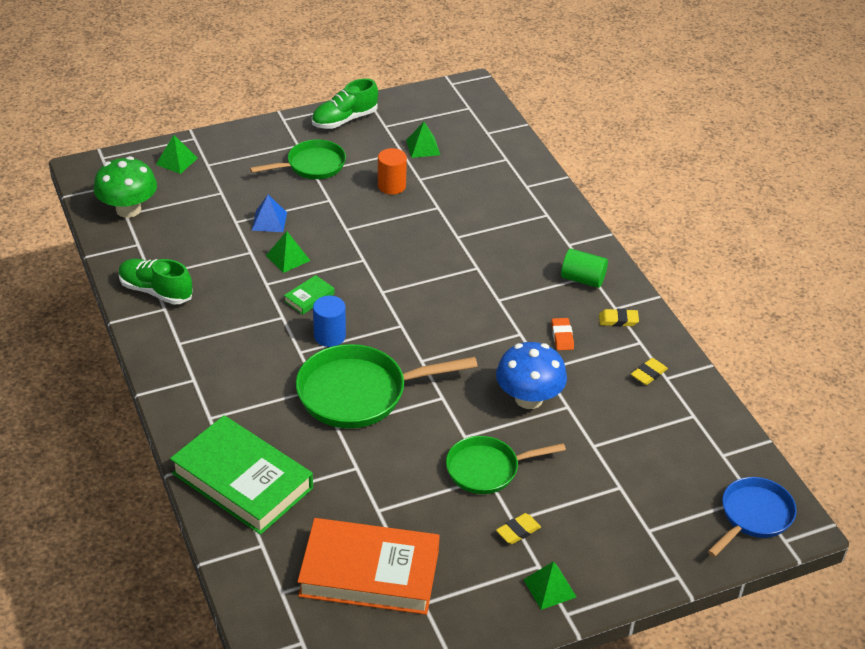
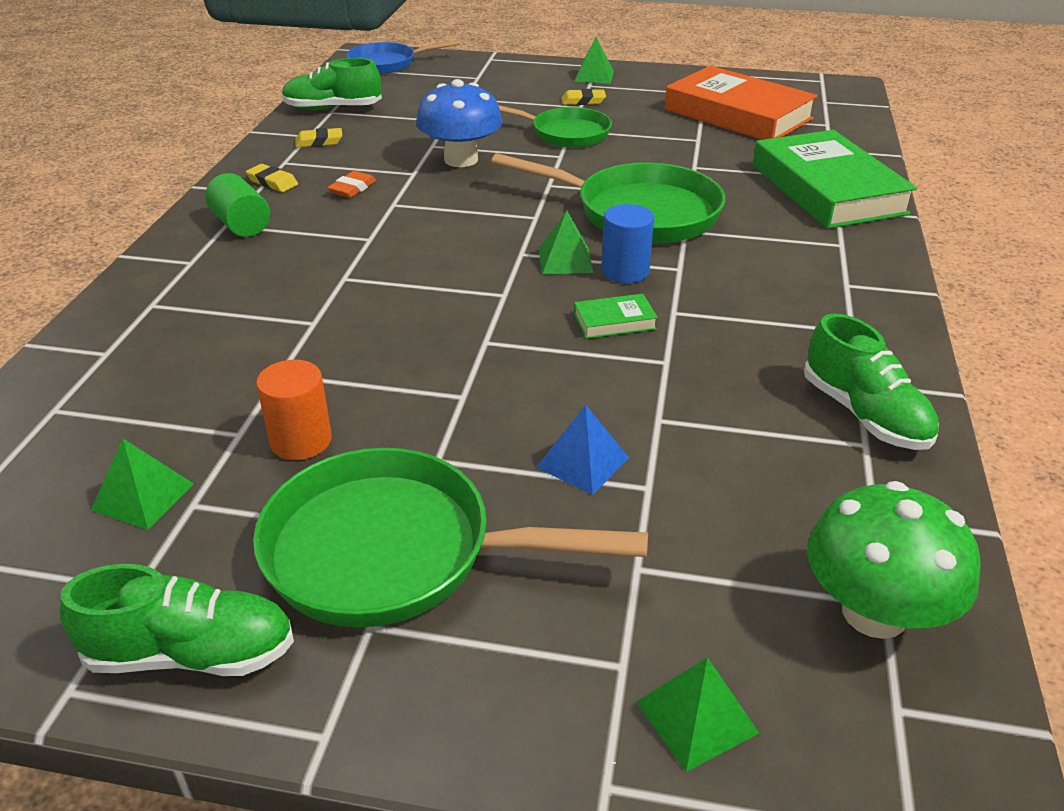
camera: 145 degrees left, 5 degrees down
green pan [250,139,346,179] -> green pan [253,448,648,627], size x1.57
green pyramid [266,231,310,273] -> green pyramid moved to [539,211,594,274]
none -> green shoe [282,58,382,110]

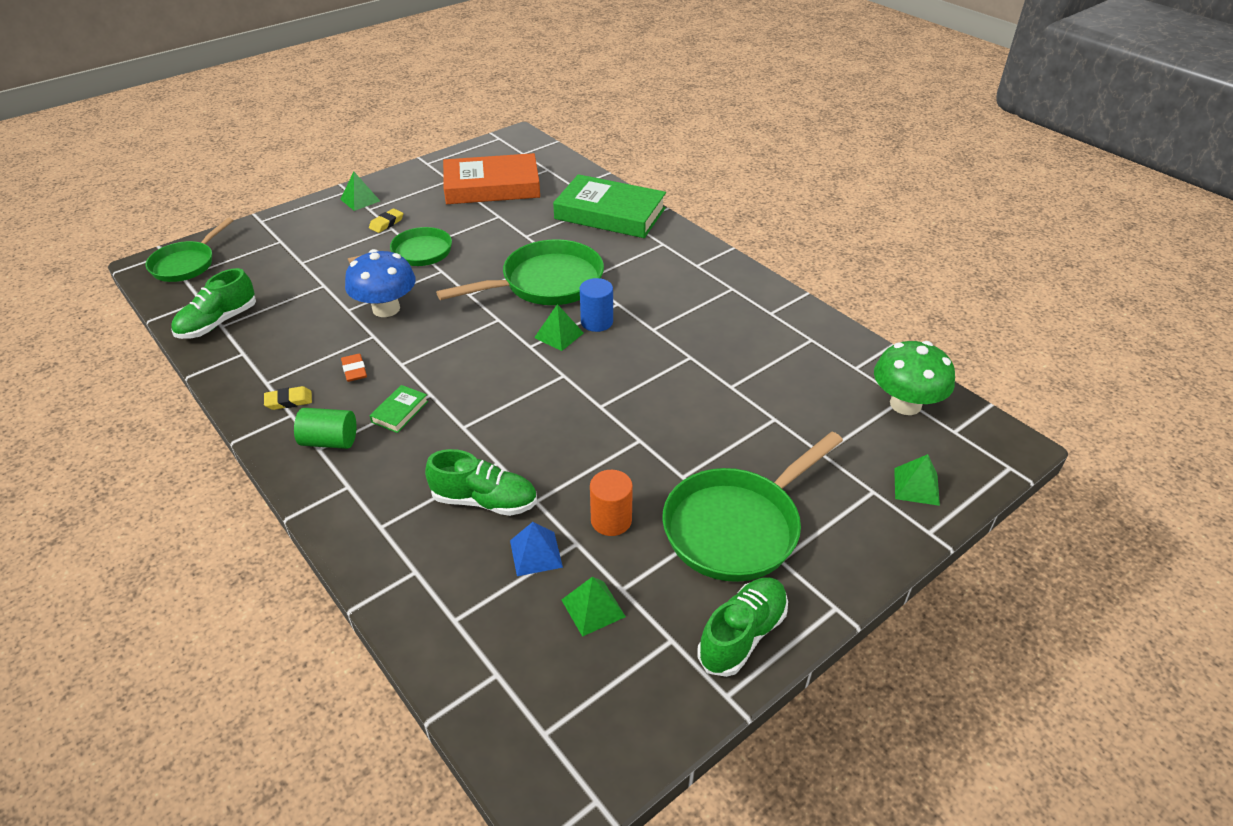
camera: 50 degrees left, 5 degrees up
yellow eraser [295,128,342,148] -> none
blue pan [346,40,460,74] -> green pan [146,218,234,282]
blue pyramid [536,405,629,495] -> blue pyramid moved to [510,522,563,576]
green book [574,294,658,339] -> green book moved to [370,385,428,433]
green shoe [804,314,939,450] -> green shoe moved to [425,449,537,516]

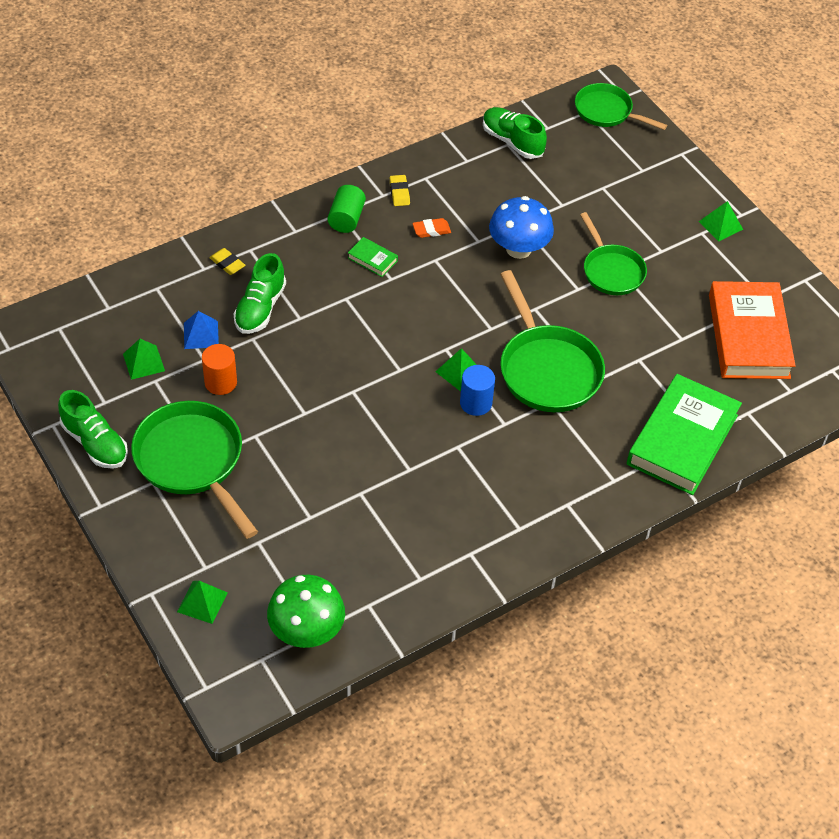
camera: 95 degrees right, 10 degrees up
yellow eraser [369,209,403,233] -> yellow eraser moved to [209,248,245,275]

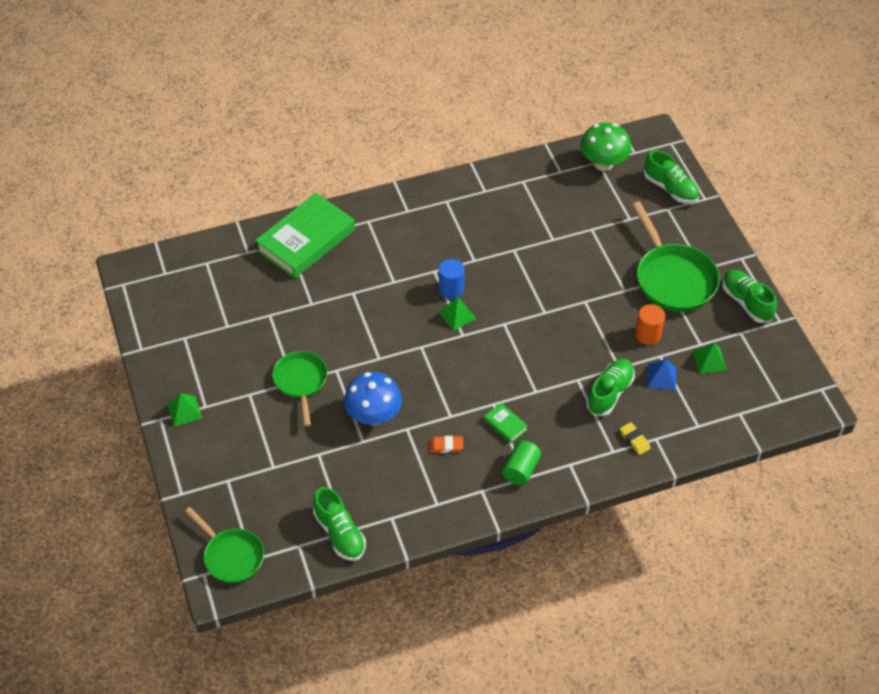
camera: 165 degrees left, 0 degrees up
green pyramid [177,581,228,624] -> green shoe [644,150,699,204]
yellow eraser [390,175,410,206] -> none
green pan [500,270,605,412] -> none
orange book [709,281,796,379] -> none

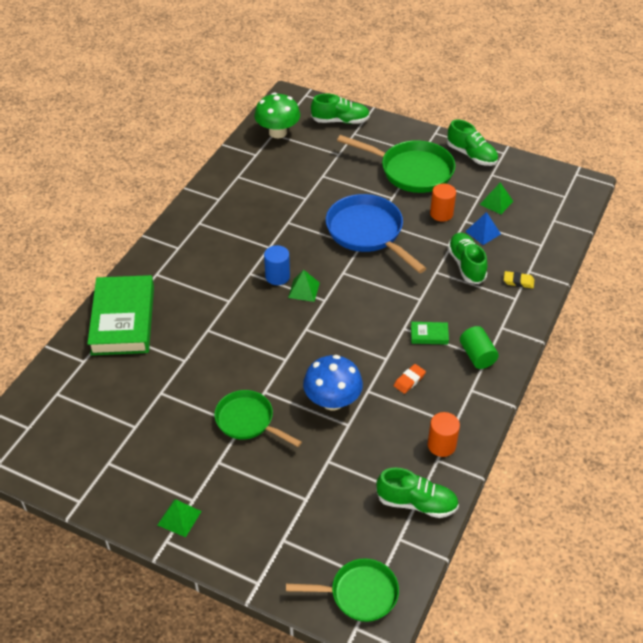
camera: 45 degrees left, 5 degrees down
green shoe [722,270,777,323] -> green shoe turned 150 degrees counterclockwise [447,119,498,166]
none -> blue pan [326,194,427,273]
none -> orange cylinder [428,412,460,457]

